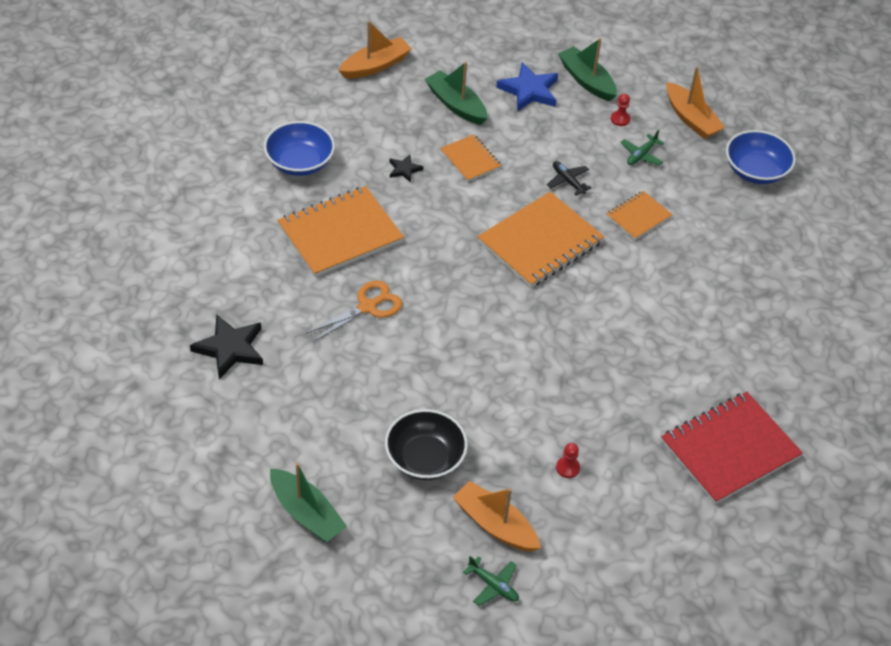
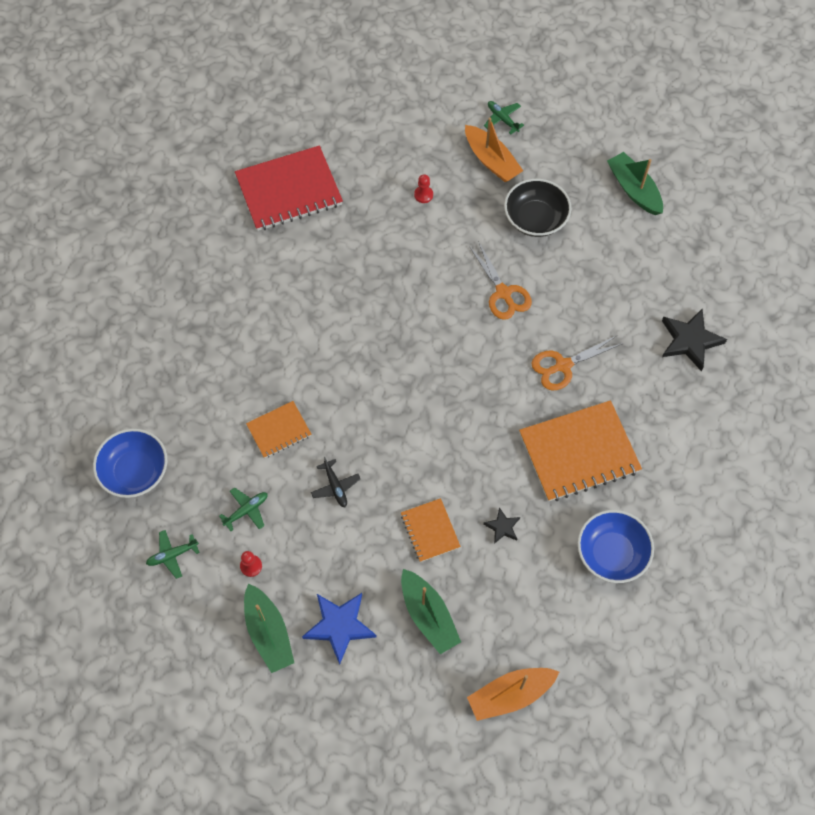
camera: 165 degrees left, 15 degrees up
orange notebook [477,192,604,288] -> none
orange boat [666,66,725,139] -> green plane [146,530,200,579]
none -> orange scissors [469,241,532,320]

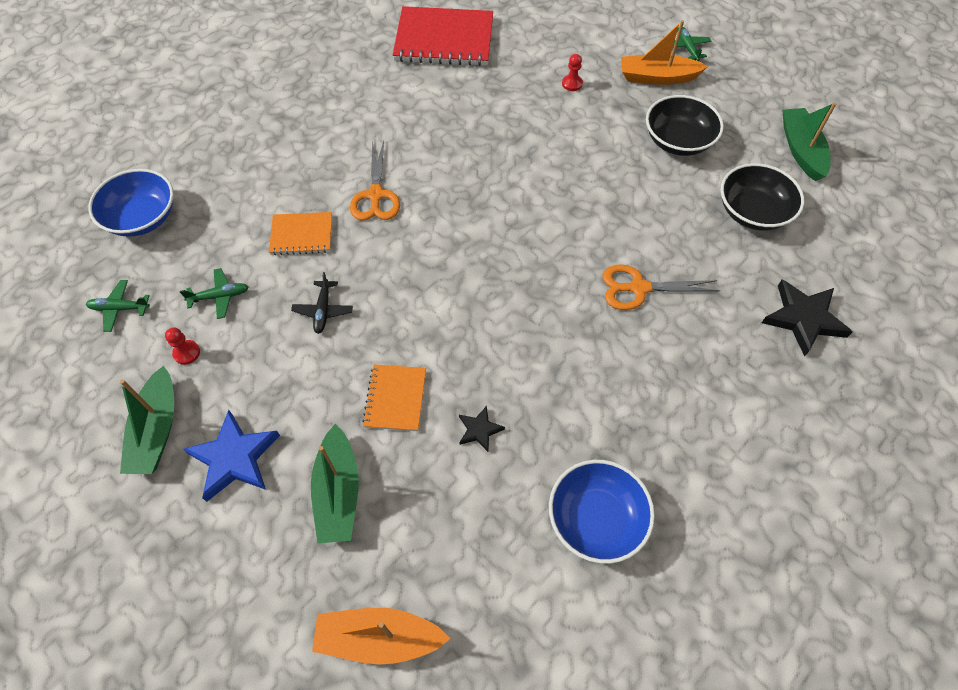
camera: 25 degrees right, 5 degrees down
orange boat [465,117,523,182] -> orange boat turned 105 degrees clockwise [621,20,708,85]
orange scissors [469,241,532,320] -> orange scissors moved to [350,141,400,221]
orange notebook [519,400,642,502] -> none
none -> black bowl [721,163,804,231]

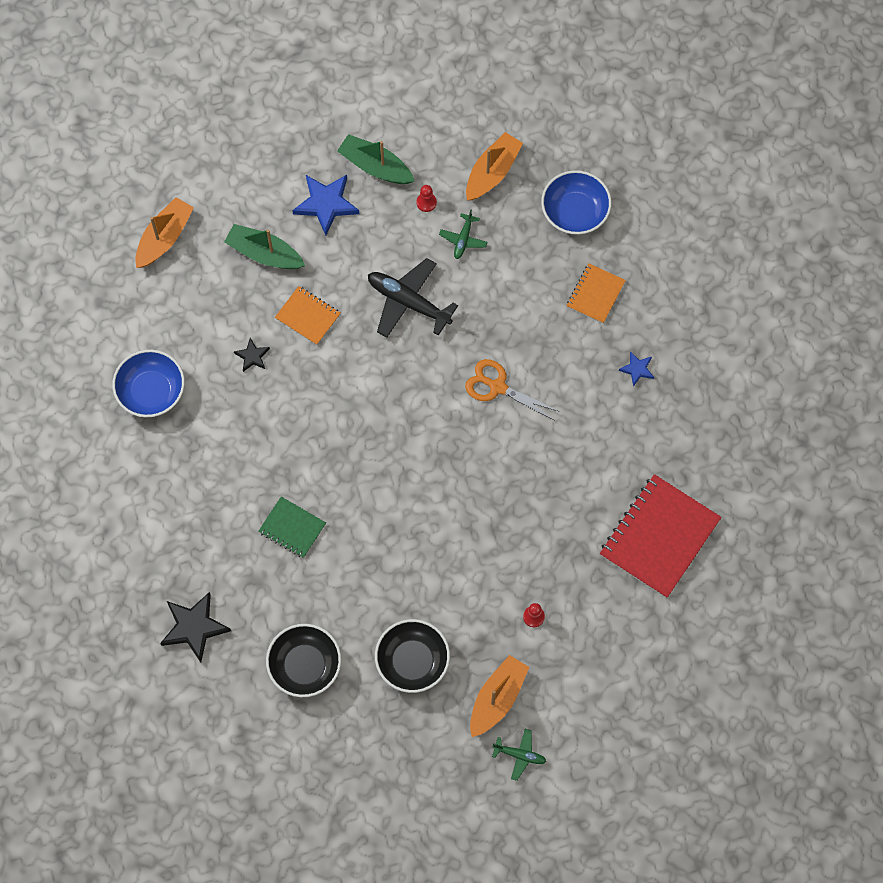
camera: 120 degrees right, 10 degrees up
green plane [86,280,150,332] -> orange boat [466,132,523,200]
orange notebook [269,212,332,255] -> orange notebook moved to [567,264,626,324]
black plane [291,272,353,334] -> black plane [368,258,458,338], size x1.90
orange scissors [602,264,720,310] -> green notebook [259,497,326,558]
green boat [782,102,837,181] -> none
none -> blue star [619,352,654,387]

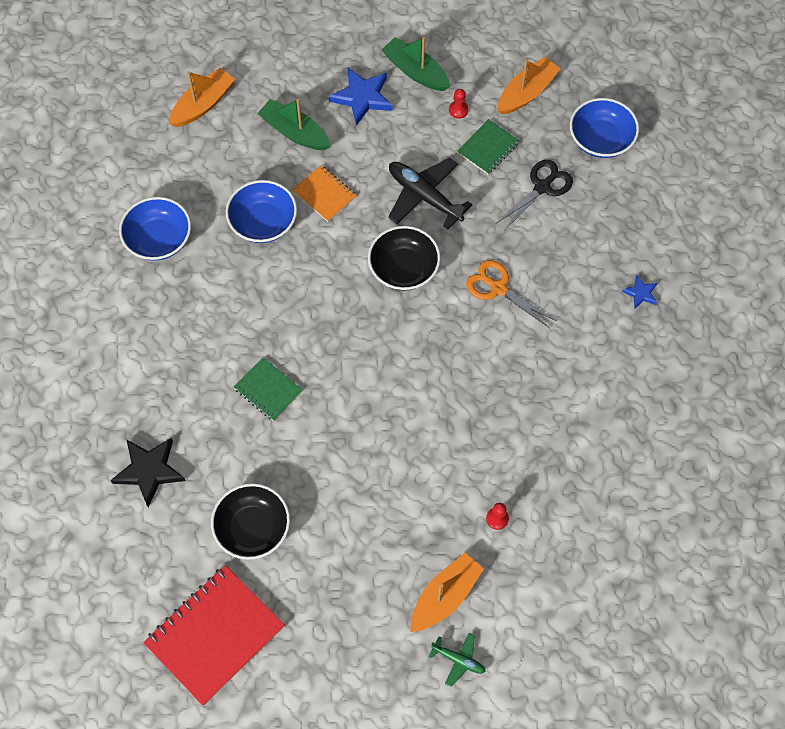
camera: 10 degrees right, 5 degrees down
black star [234,338,270,372] -> blue bowl [226,180,297,243]
black bowl [375,619,450,693] -> black bowl moved to [368,226,441,291]
green plane [439,210,488,259] -> green notebook [457,119,519,174]
orange notebook [567,264,626,324] -> none
red notebook [600,474,721,598] -> red notebook moved to [143,565,285,706]
none -> black scissors [497,160,573,231]

